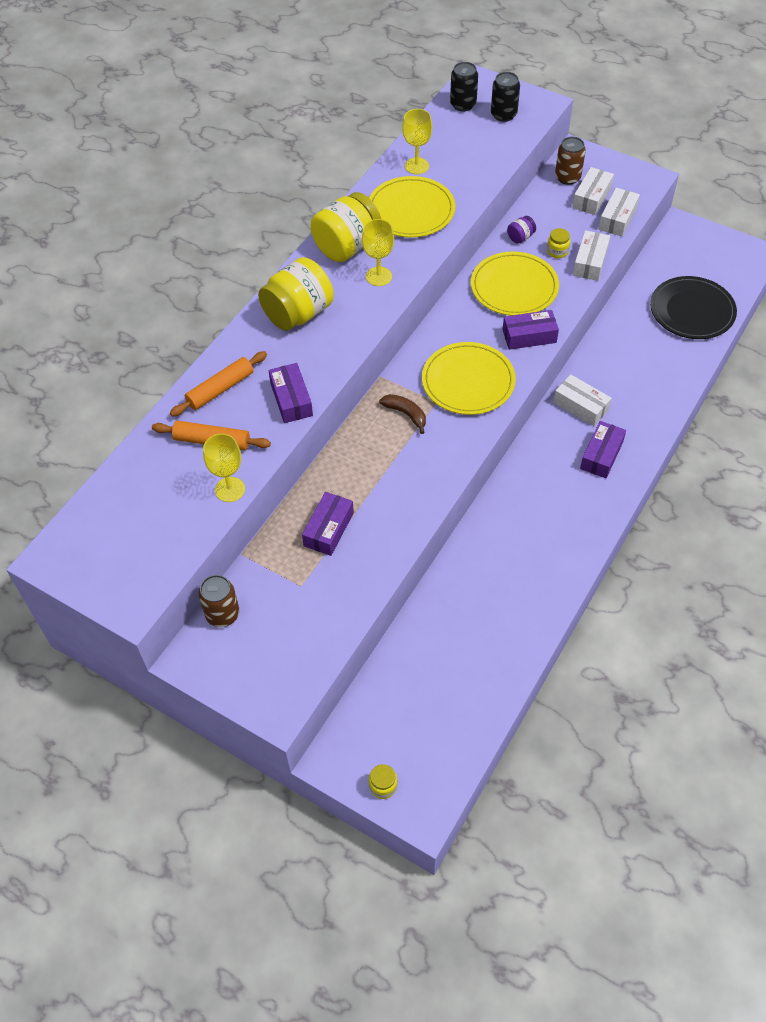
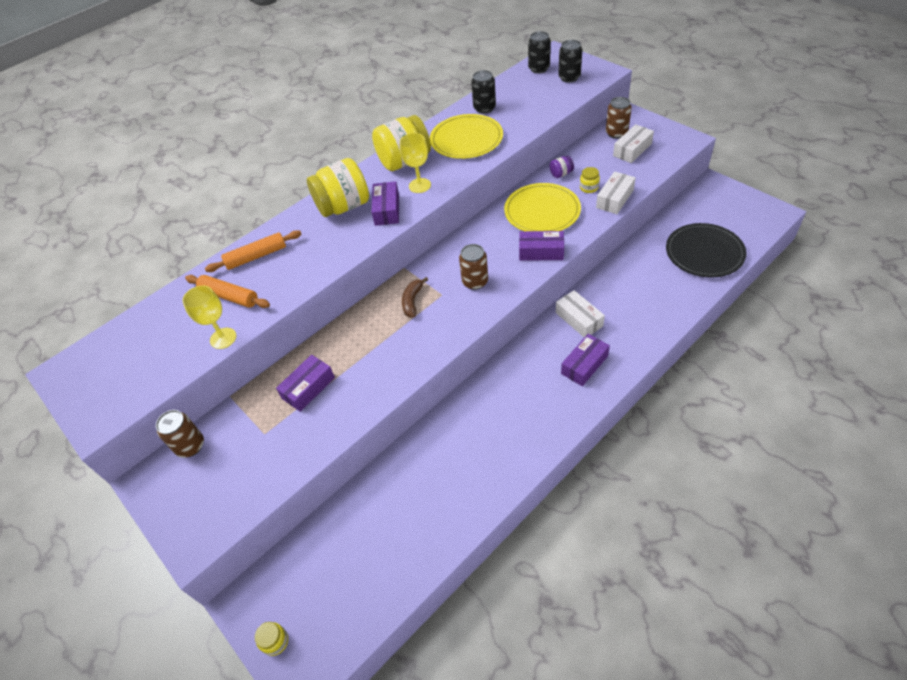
camera: 20 degrees right, 5 degrees down
purple box [268,363,313,423] -> purple box moved to [371,181,399,226]
brown banana [379,394,426,434] -> brown banana turned 135 degrees counterclockwise [402,277,428,318]
yellow goblet [402,109,432,174] -> black can [471,70,496,114]
yellow plate [422,342,516,415] -> brown can [459,244,488,290]
white box [599,188,640,237] -> none

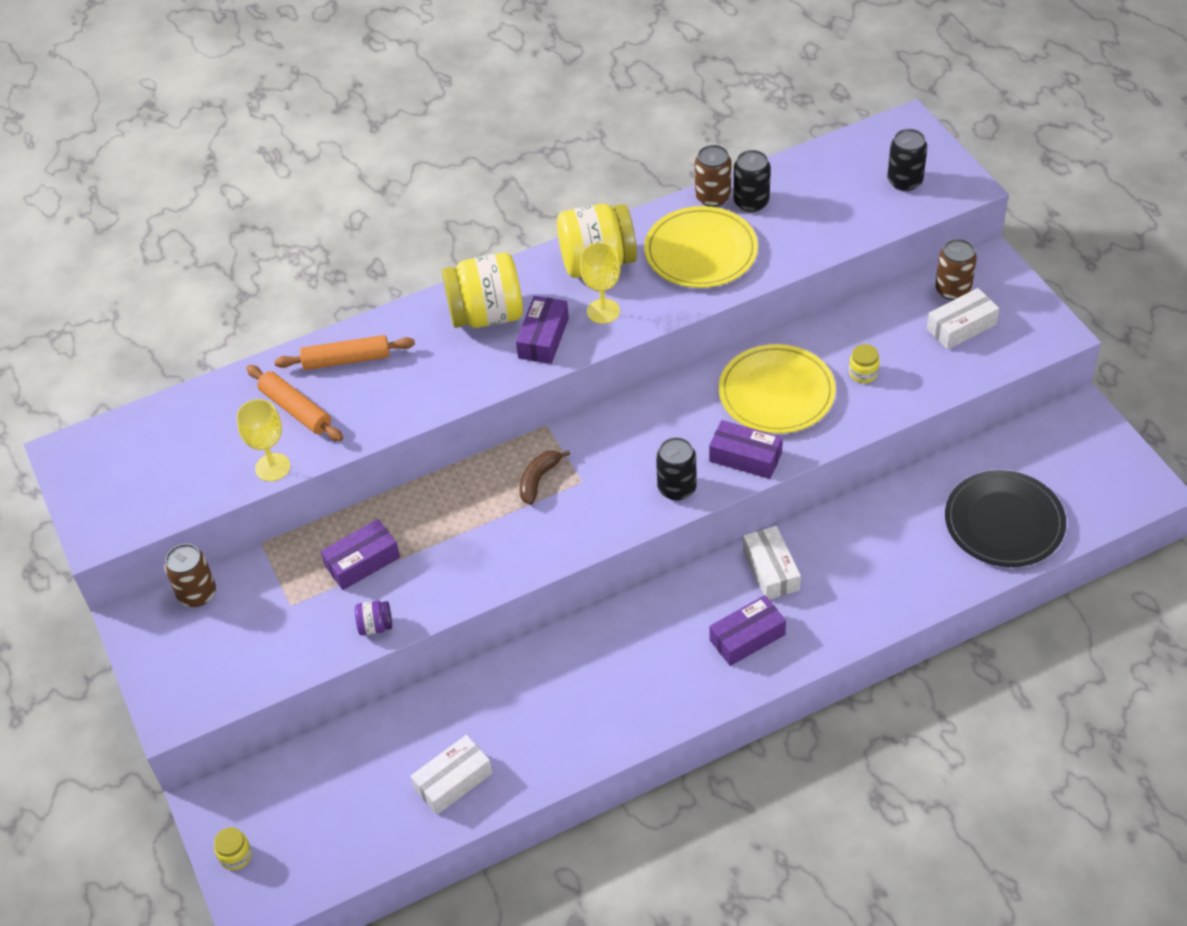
camera: 15 degrees right, 0 degrees up
brown can [459,244,488,290] -> brown can moved to [695,145,731,207]
black can [528,31,551,73] -> black can moved to [656,437,697,501]
purple jar [550,156,574,178] -> purple jar moved to [355,601,392,636]
white box [596,171,636,214] -> white box moved to [411,735,492,815]

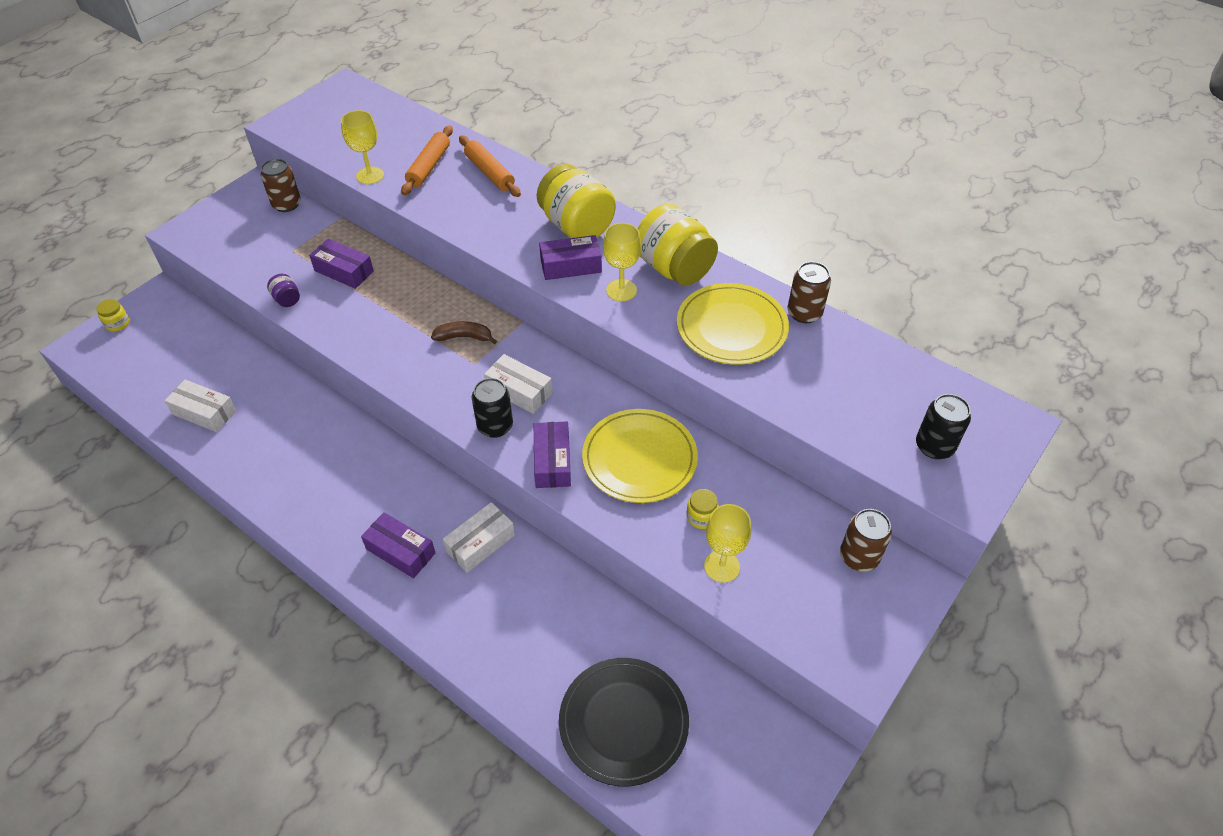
camera: 60 degrees right, 0 degrees up
black can [733,150,771,212] -> none
white box [927,288,999,350] -> white box moved to [484,354,552,414]
none -> yellow goblet [704,504,752,583]

